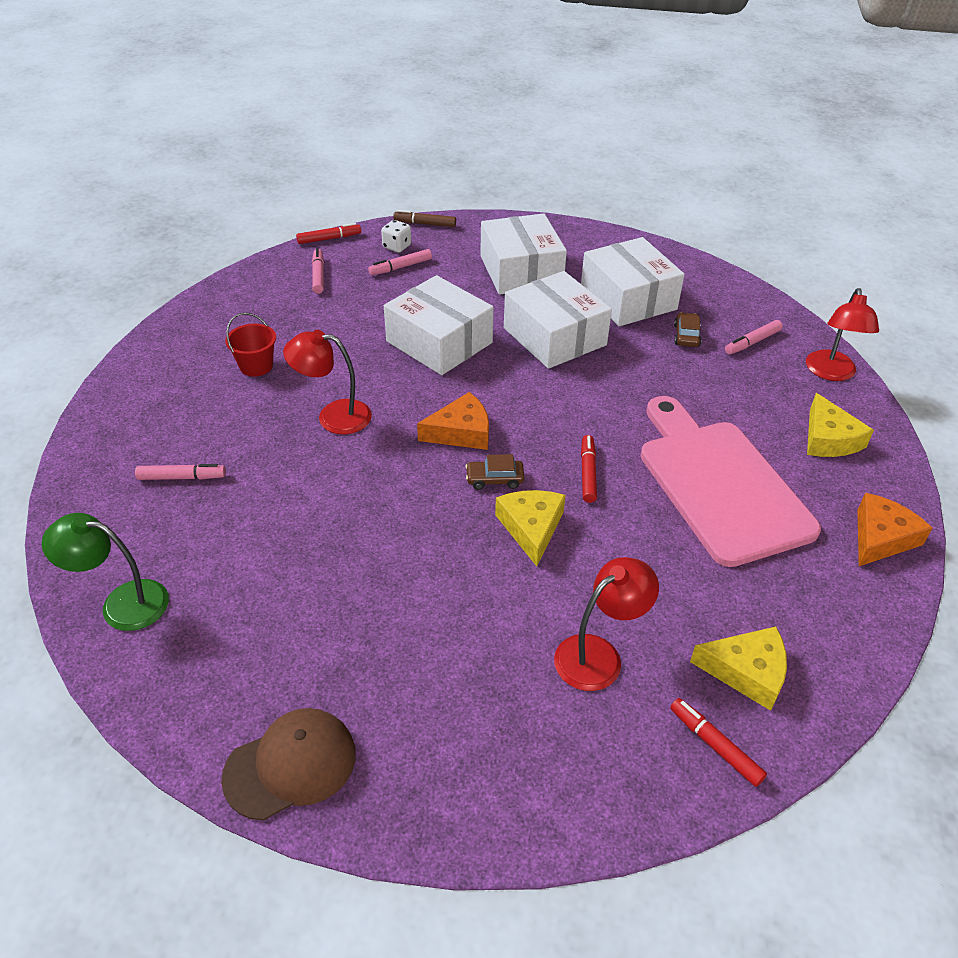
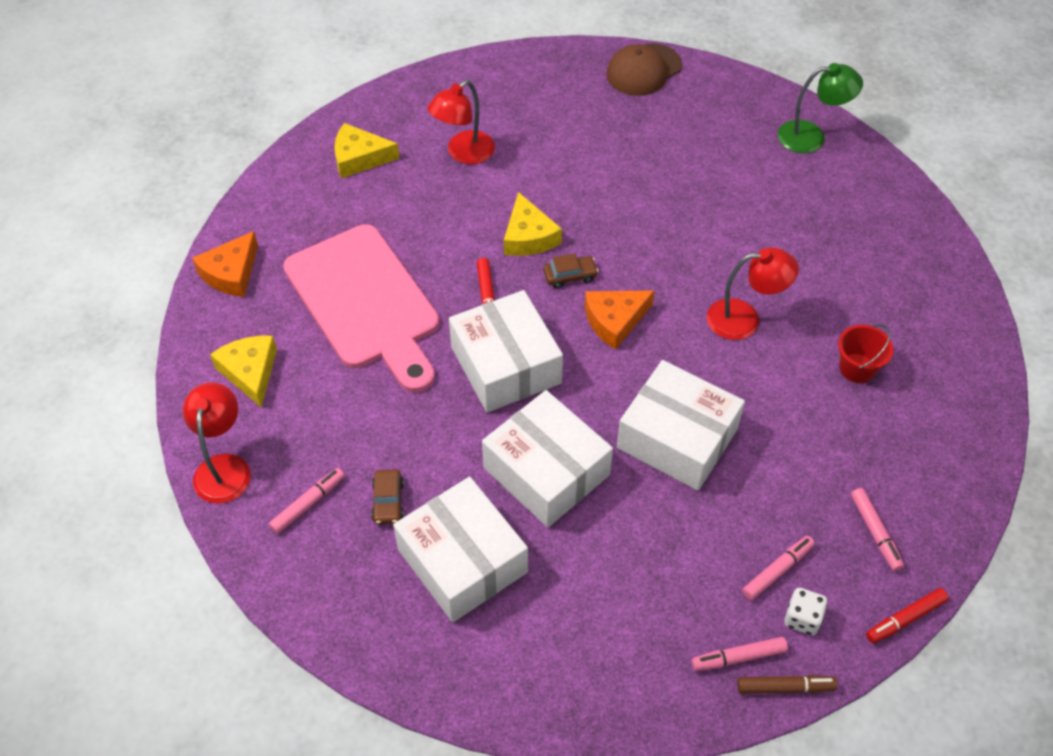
camera: 170 degrees right, 10 degrees up
pink marker [135,464,226,480] -> pink marker moved to [692,637,788,671]
white box [480,213,567,295] -> white box moved to [449,290,563,412]
red marker [670,698,767,787] -> none

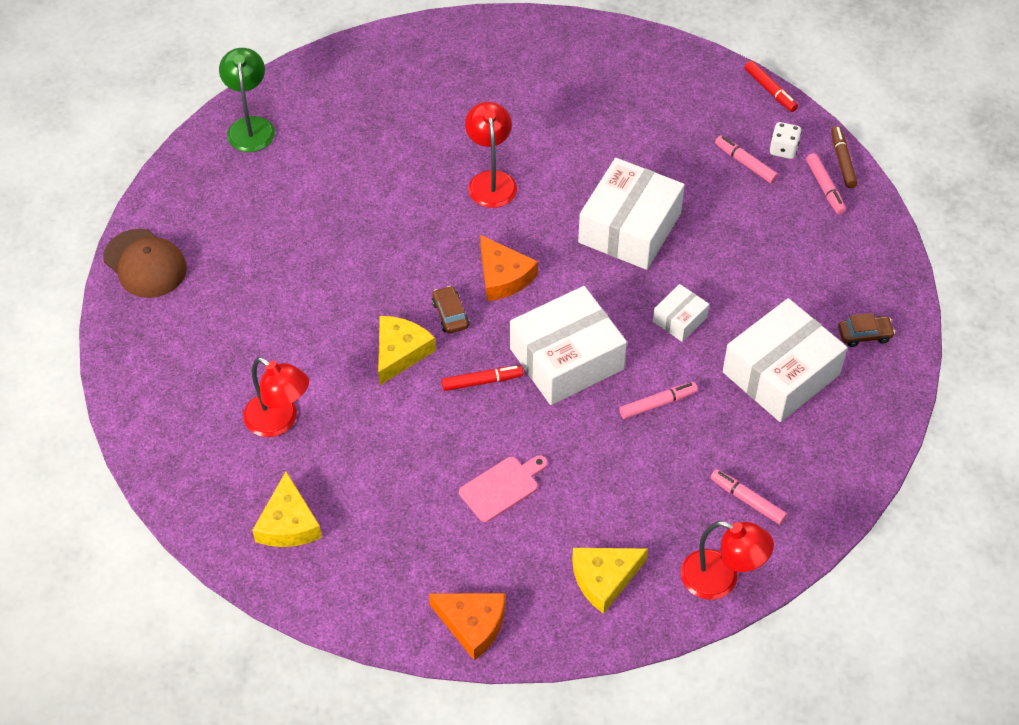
camera: 95 degrees left, 0 degrees up
red lamp [183,382,251,504] -> red lamp turned 150 degrees counterclockwise [681,521,774,600]
pink cutting board [283,224,439,393] -> pink cutting board [459,455,547,522], size x0.42
brown car [371,469,404,524] -> brown car moved to [838,313,895,347]
white box [482,390,613,527] -> white box [653,284,709,342], size x0.48
yellow cheese [504,192,562,256] -> yellow cheese turned 45 degrees counterclockwise [378,316,436,385]
red bucket [838,324,894,383] -> none
pink marker [851,488,904,571] -> pink marker moved to [619,382,698,419]

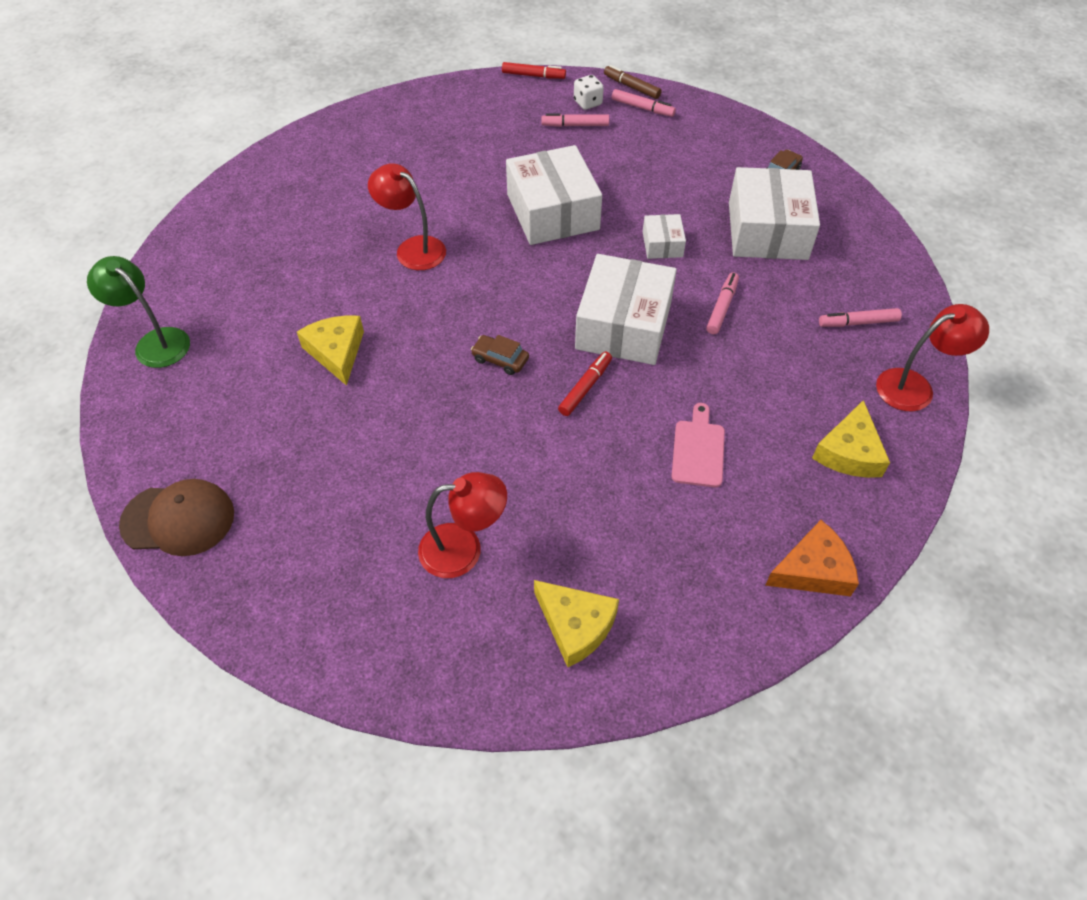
camera: 45 degrees left, 0 degrees up
yellow cheese [378,316,436,385] -> yellow cheese moved to [297,315,364,386]
orange cheese [480,235,538,301] -> none

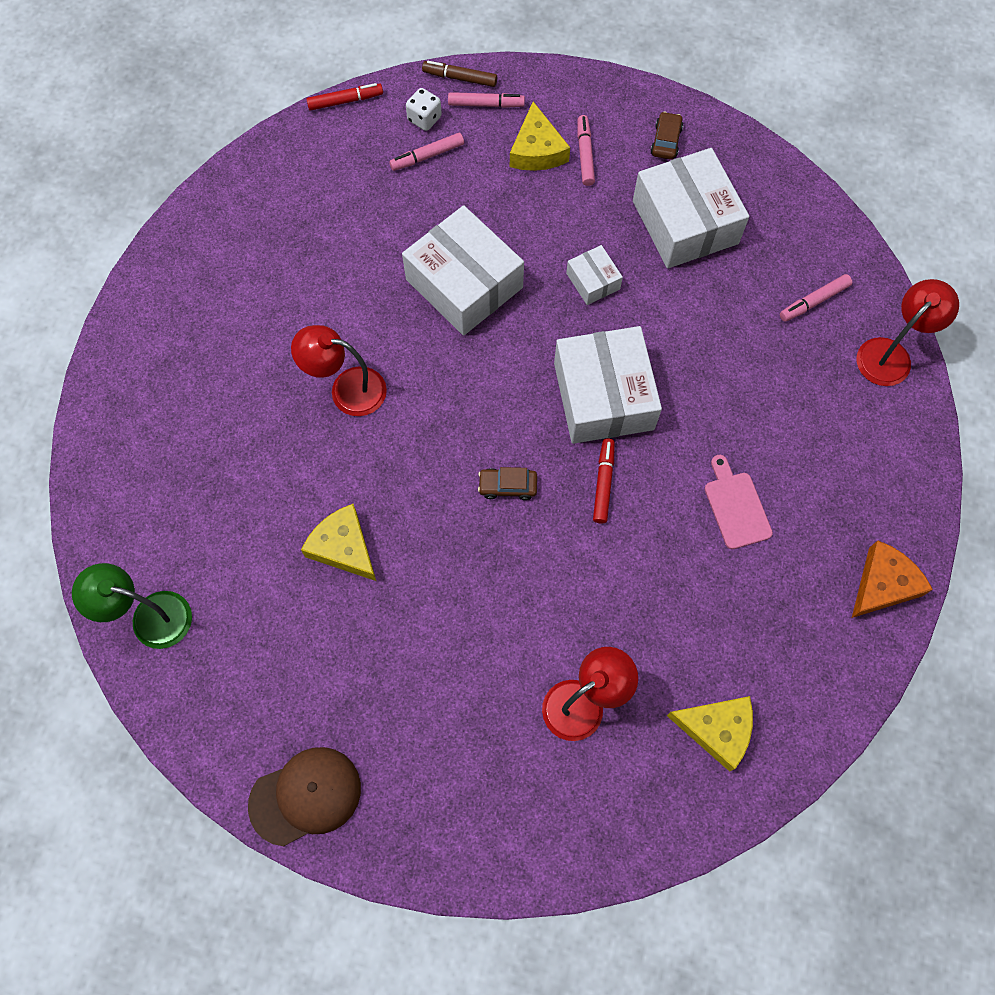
camera: 25 degrees left, 15 degrees up
pink marker [706,272,739,334] -> pink marker moved to [577,115,595,186]
yellow cheese [812,400,890,478] -> yellow cheese moved to [510,102,570,171]

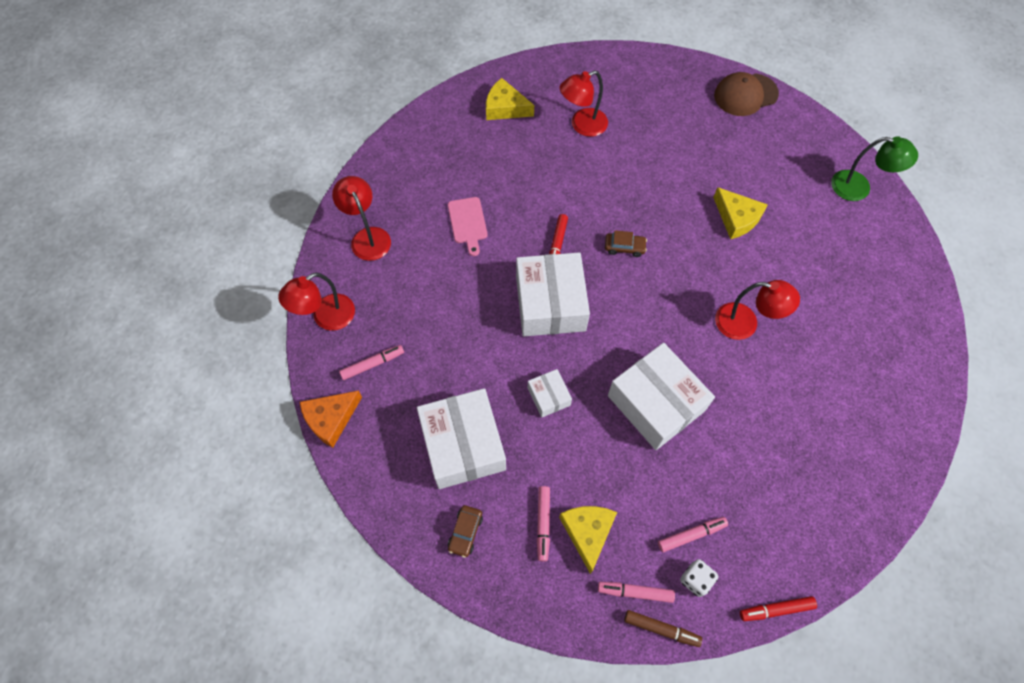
camera: 175 degrees left, 5 degrees down
orange cheese [852,540,933,618] -> orange cheese moved to [300,390,362,448]
none -> red lamp [332,176,391,261]

